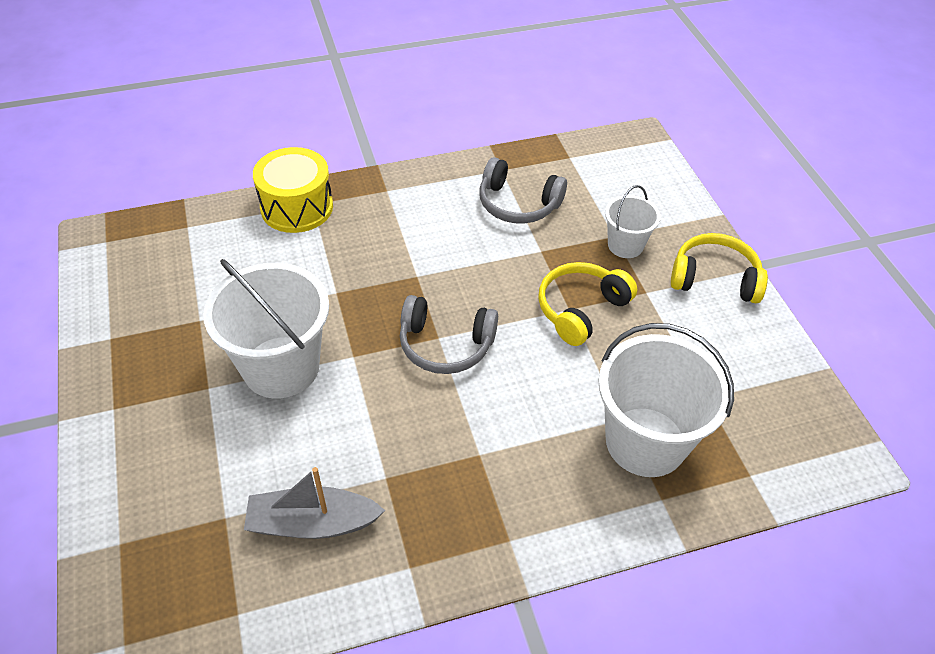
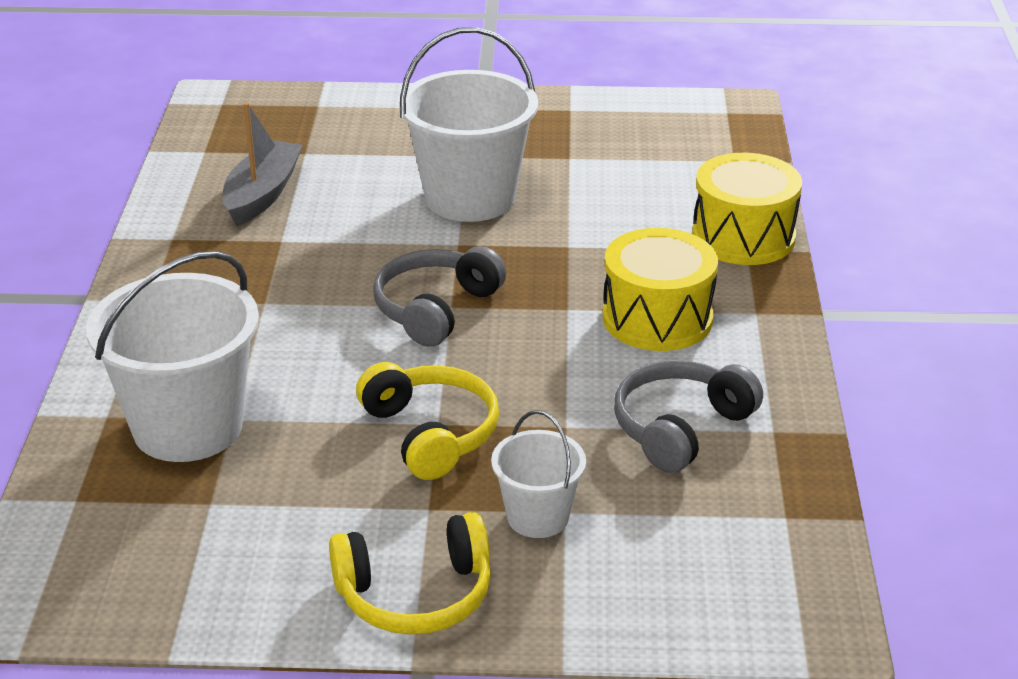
camera: 110 degrees right, 15 degrees down
yellow headphones [671,233,768,303] -> yellow headphones turned 45 degrees clockwise [329,512,491,635]
none -> yellow drum [602,228,718,351]

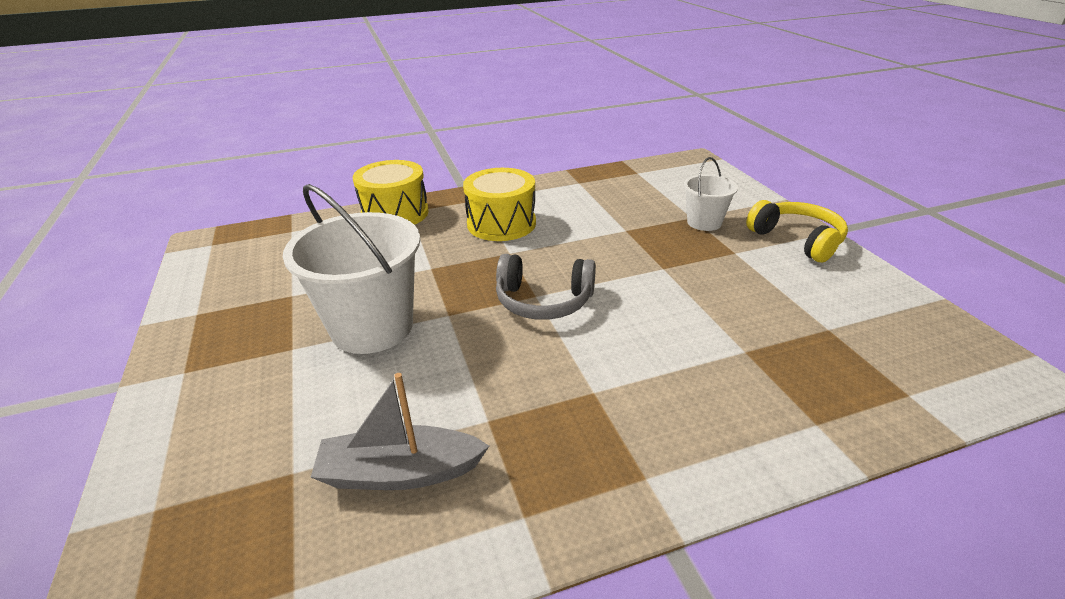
camera: 110 degrees left, 0 degrees up
white bucket [86,251,259,462] -> none
yellow headphones [356,362,499,480] -> none
grey headphones [614,360,763,473] -> none

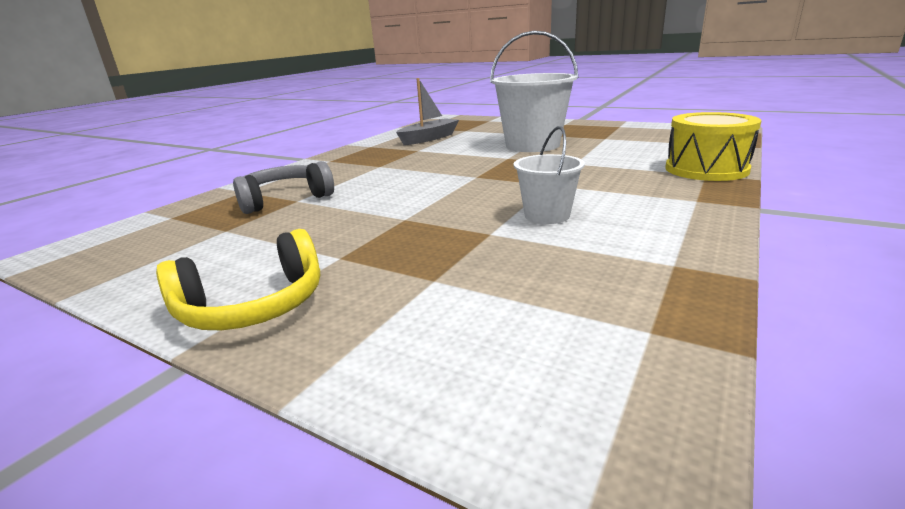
camera: 140 degrees right, 10 degrees down
yellow drum [463,168,536,241] -> none
grey headphones [496,254,596,320] -> grey headphones moved to [233,161,334,214]
white bucket [684,157,738,231] -> white bucket moved to [514,126,585,224]
yellow headphones [746,200,848,262] -> yellow headphones turned 45 degrees counterclockwise [156,229,320,330]

